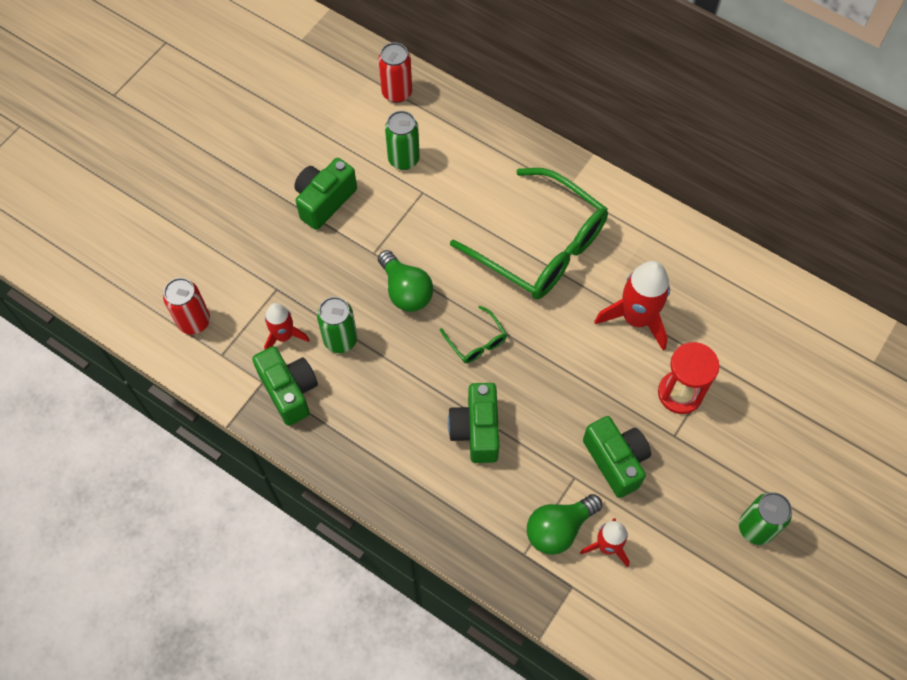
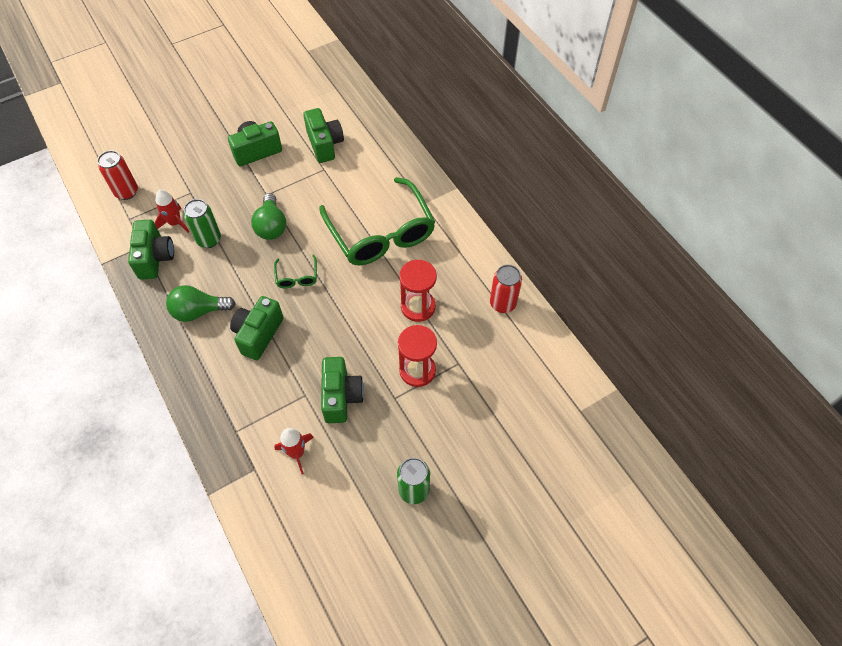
camera: 25 degrees right, 5 degrees down
red can [378,42,412,103] -> red can moved to [490,265,522,313]
green can [385,111,420,170] -> green camera [303,108,344,163]
green light bulb [527,494,602,555] -> green light bulb moved to [166,285,236,322]
red rocket [594,261,670,351] -> red hourglass [399,260,437,322]

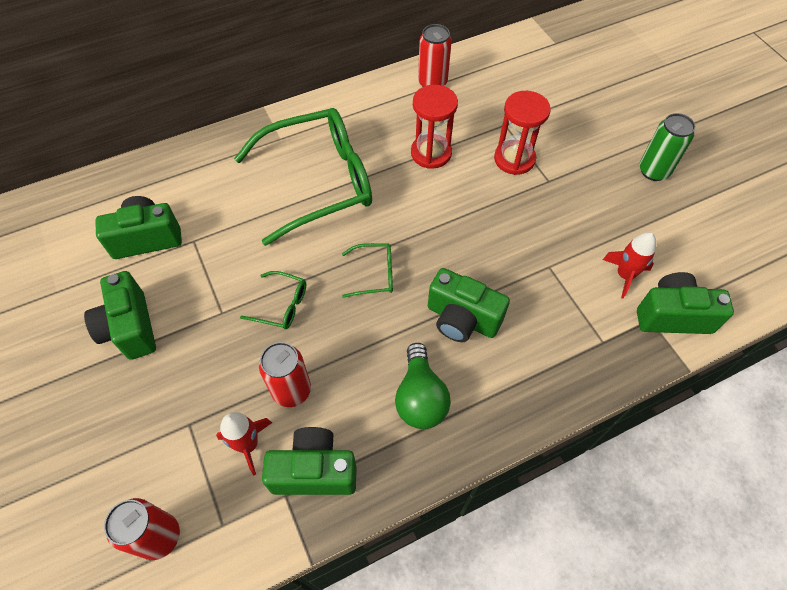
camera: 85 degrees left, 0 degrees up
green can [184,199,221,248] -> red can [259,342,311,407]
green light bulb [251,193,286,240] -> green glasses [240,271,306,329]
green camera [321,357,364,423] -> green camera moved to [637,272,734,334]

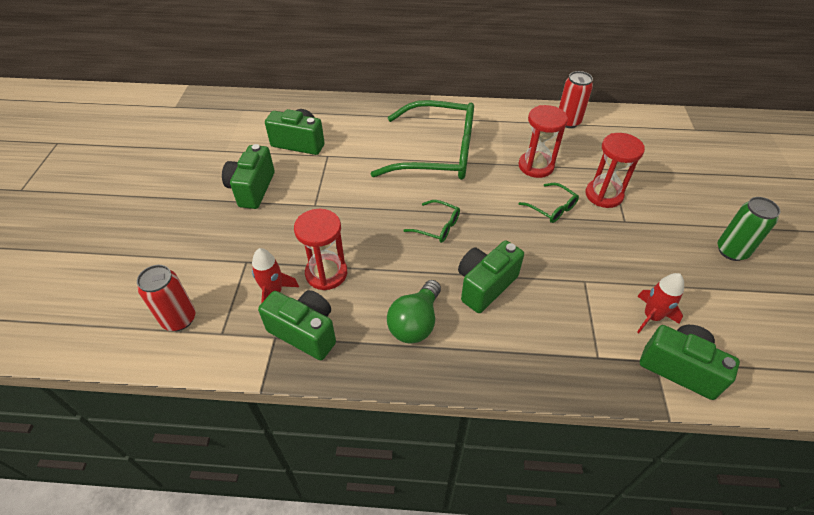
camera: 30 degrees right, 10 degrees down
green glasses [240,271,306,329] -> green glasses moved to [519,183,579,223]
red can [259,342,311,407] -> red hourglass [294,209,347,290]
green camera [428,268,510,342] -> green camera turned 75 degrees clockwise [458,240,524,313]

